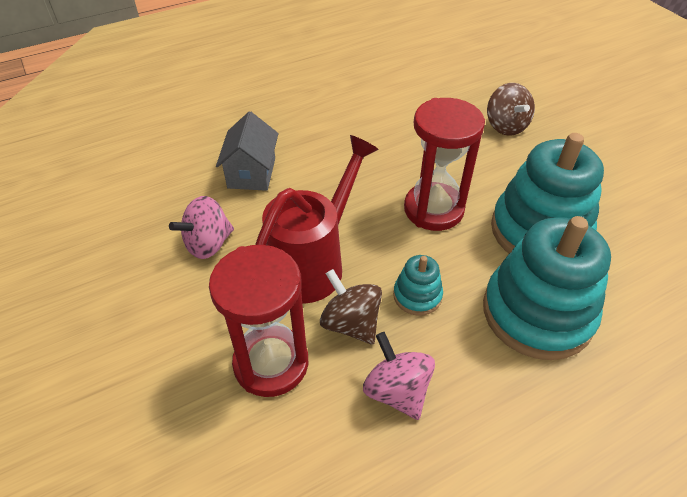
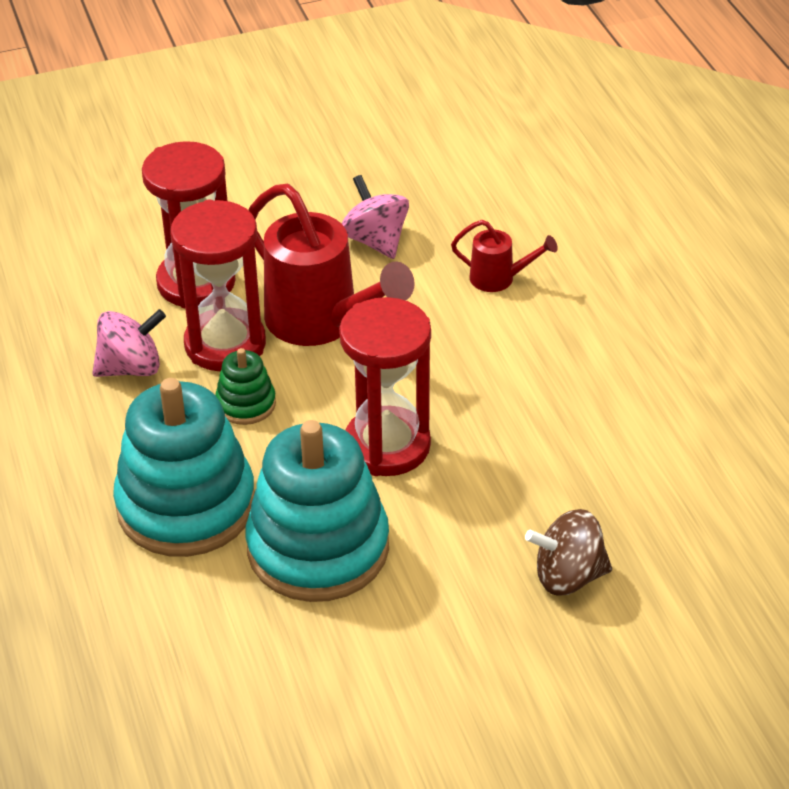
camera: 100 degrees right, 5 degrees down
grey house [216,111,278,191] -> red watering can [451,220,558,292]
brown spinning top [320,269,382,345] -> red hourglass [170,200,266,371]
turquoise stacking toy [393,255,443,316] -> green stacking toy [215,348,276,425]

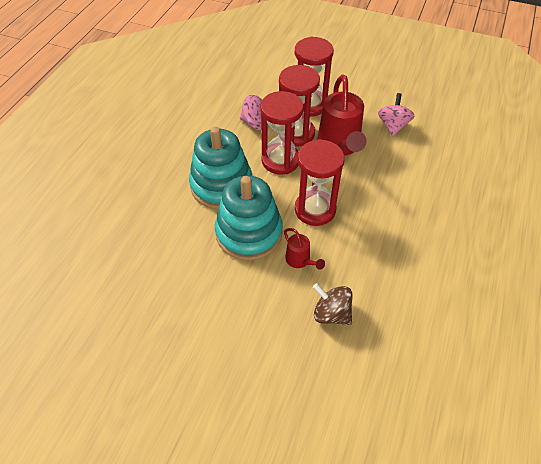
camera: 40 degrees right, 10 degrees up
green stacking toy [215,348,276,425] -> red hourglass [260,91,303,174]
red watering can [451,220,558,292] -> red watering can moved to [284,228,325,270]

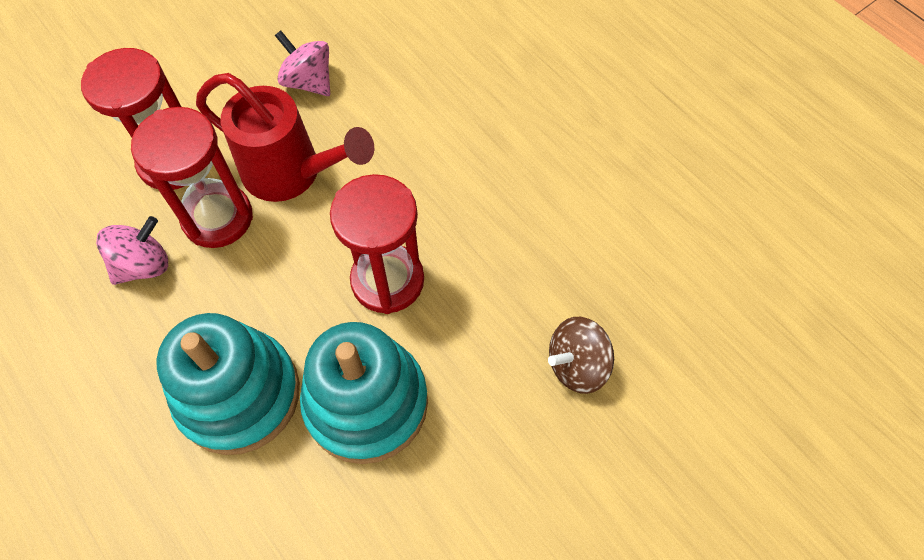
camera: 60 degrees left, 10 degrees up
red hourglass [260,91,303,174] -> none
red watering can [284,228,325,270] -> none

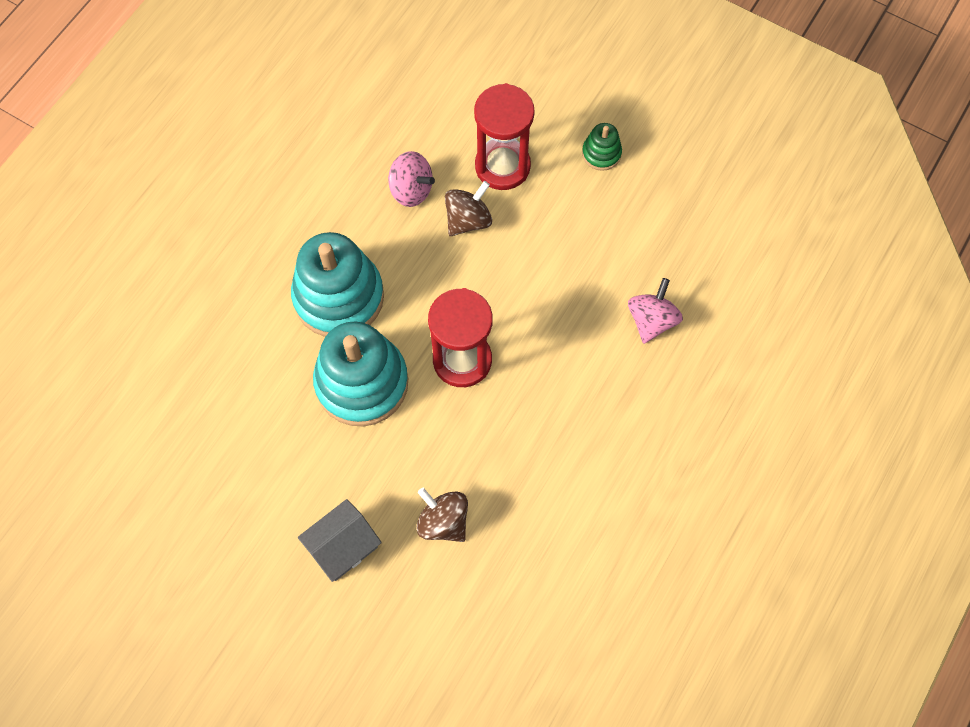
camera: 70 degrees right, 5 degrees up
red hourglass [131,107,253,248] -> brown spinning top [445,181,492,236]
red watering can [196,73,374,202] -> none
pink spinning top [275,31,330,96] -> pink spinning top moved to [628,278,683,344]
none -> grey house [298,499,382,582]
none -> green stacking toy [582,123,622,171]

